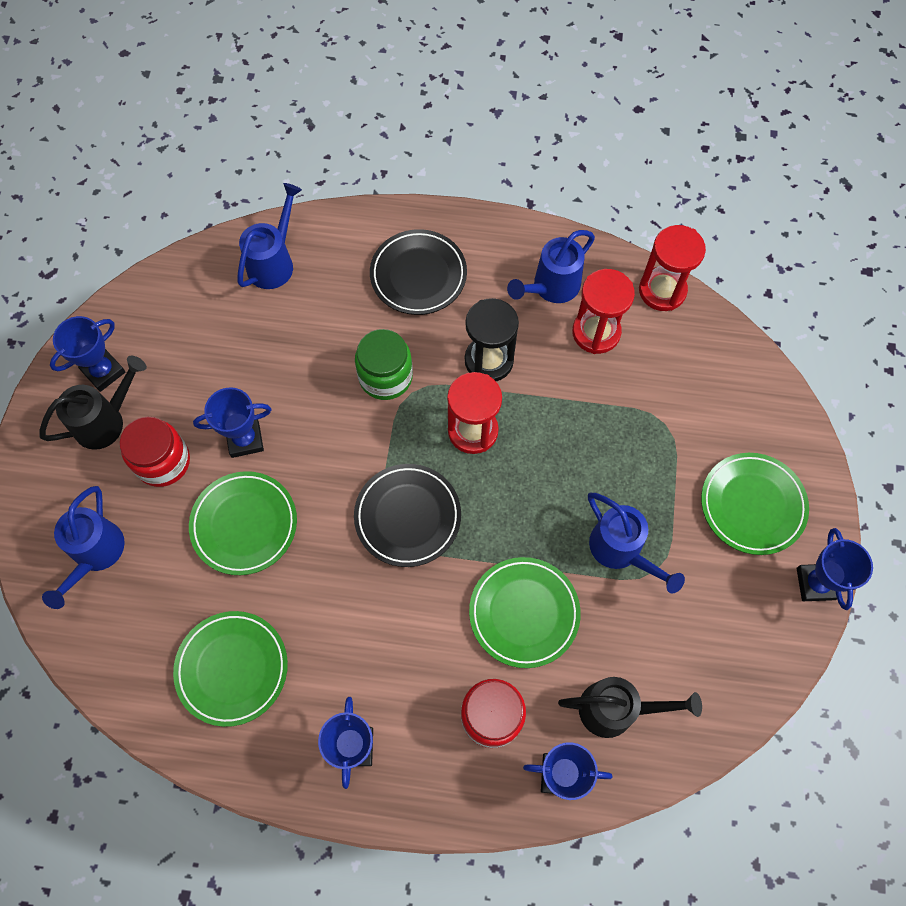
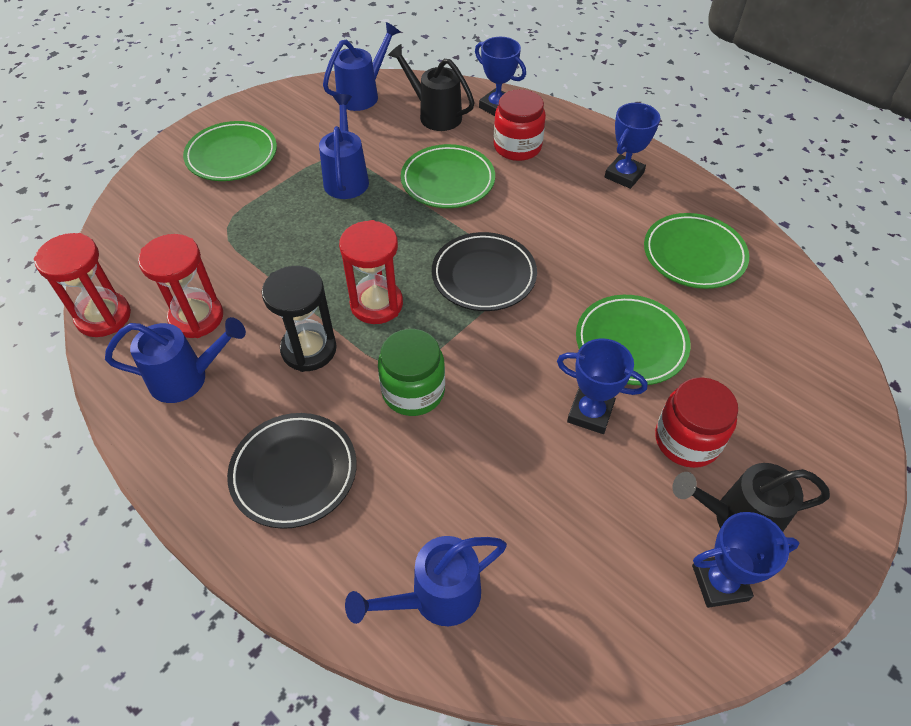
camera: 145 degrees left, 15 degrees down
blue watering can [42,486,125,609] -> blue watering can moved to [323,22,400,111]
blue trophy [797,528,873,610] -> none

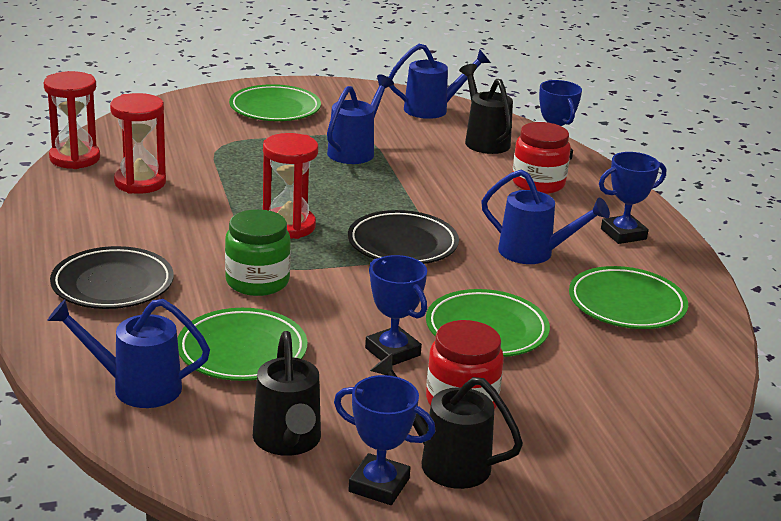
camera: 30 degrees right, 25 degrees down
blue watering can [105,317,246,403] -> blue watering can moved to [481,169,610,264]
black hourglass [262,266,336,372] -> none
green plate [401,144,495,208] -> green plate moved to [177,308,307,381]
none -> black watering can [253,331,321,456]

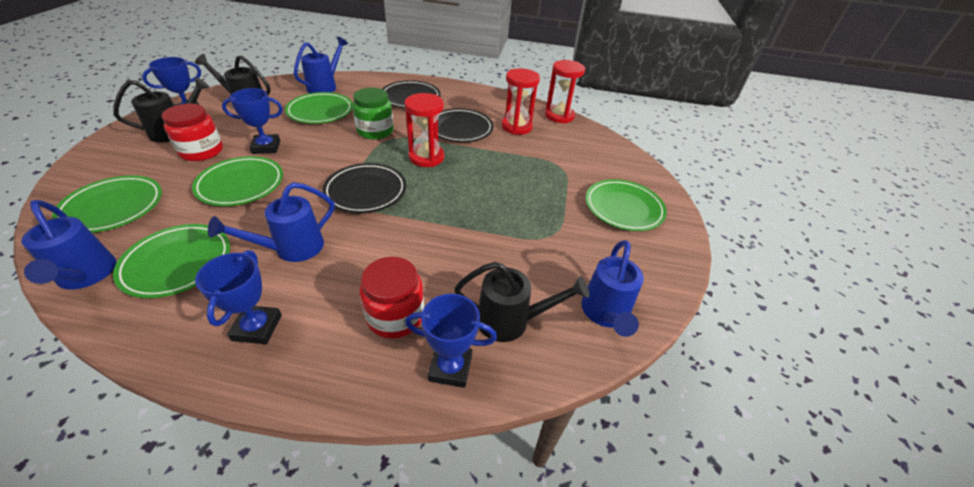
camera: 115 degrees right, 15 degrees up
blue watering can [327,75,394,164] -> blue watering can moved to [21,200,117,290]
none -> green plate [52,175,162,233]
none -> black plate [438,108,493,142]

